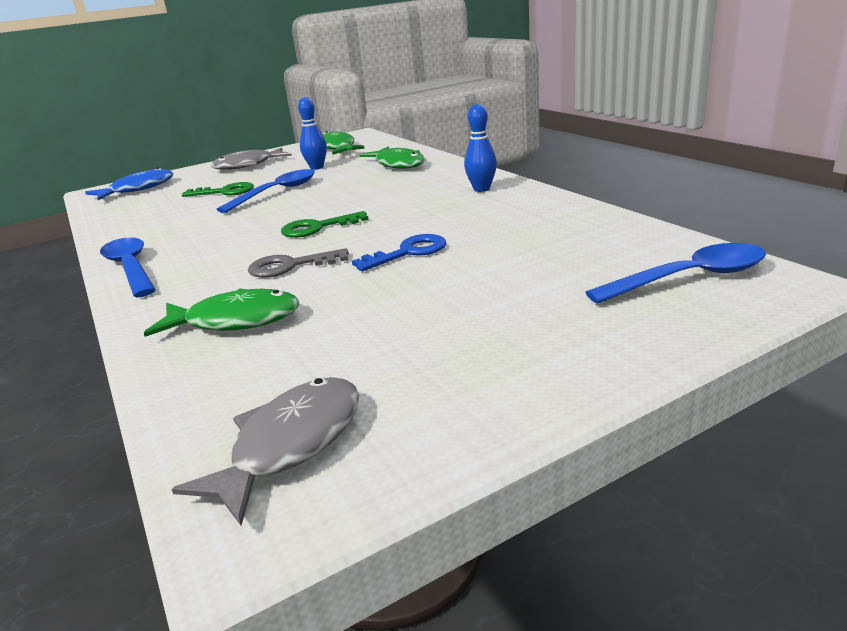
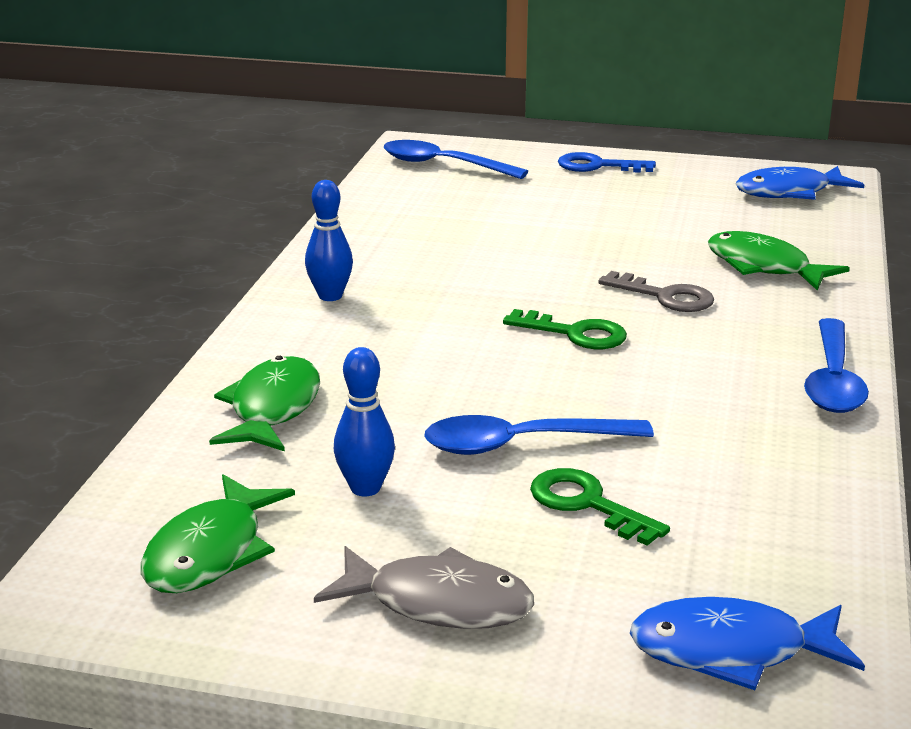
camera: 140 degrees left, 0 degrees up
grey fish [171,377,359,526] -> blue fish [735,166,864,200]
blue key [352,234,447,271] -> blue key moved to [558,152,656,173]

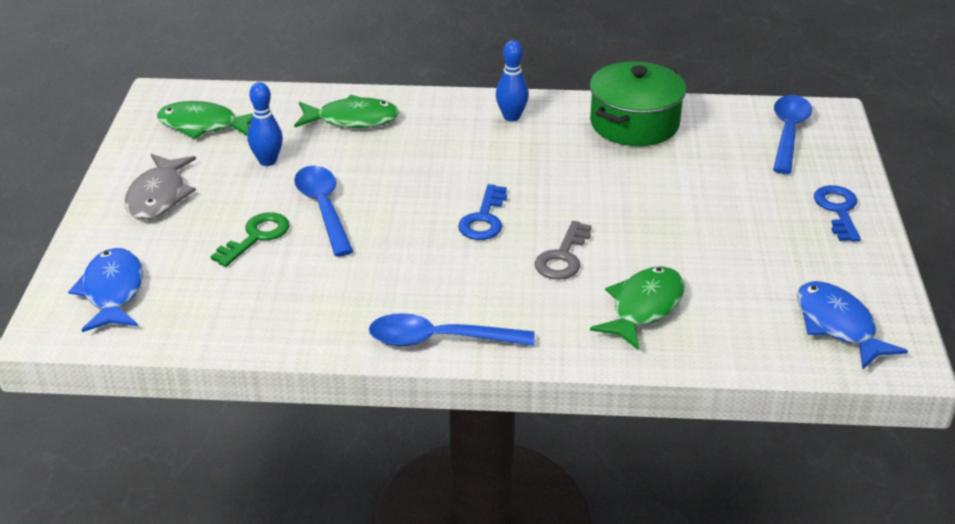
camera: 80 degrees right, 10 degrees up
green key [503,309,627,349] -> blue key [458,184,507,240]
none -> green pot [590,61,686,146]

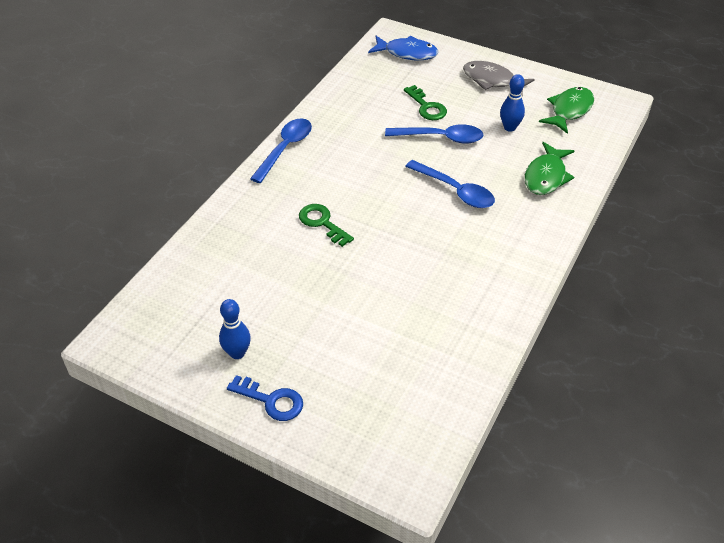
camera: 115 degrees right, 10 degrees up
blue key [458,184,507,240] -> none
blue bowling pin [496,40,529,122] -> blue bowling pin moved to [219,299,251,359]
grey key [535,221,591,280] -> green key [299,204,354,247]
green pot [590,61,686,146] -> none
green fish [590,266,685,350] -> none
blue spoon [773,95,812,174] -> blue spoon moved to [405,160,495,208]
blue fish [797,281,908,370] -> none

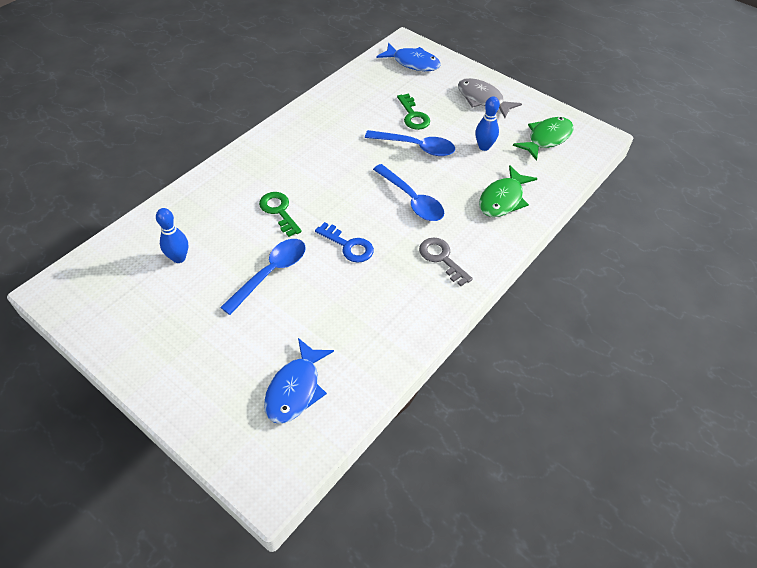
camera: 10 degrees right, 5 degrees up
blue bowling pin [219,299,251,359] -> blue bowling pin moved to [156,208,188,263]
blue key [227,375,303,421] -> blue key moved to [315,222,374,263]
blue spoon [250,118,312,183] -> blue spoon moved to [220,239,306,315]
none -> blue fish [264,338,334,424]
none -> grey key [419,238,473,286]

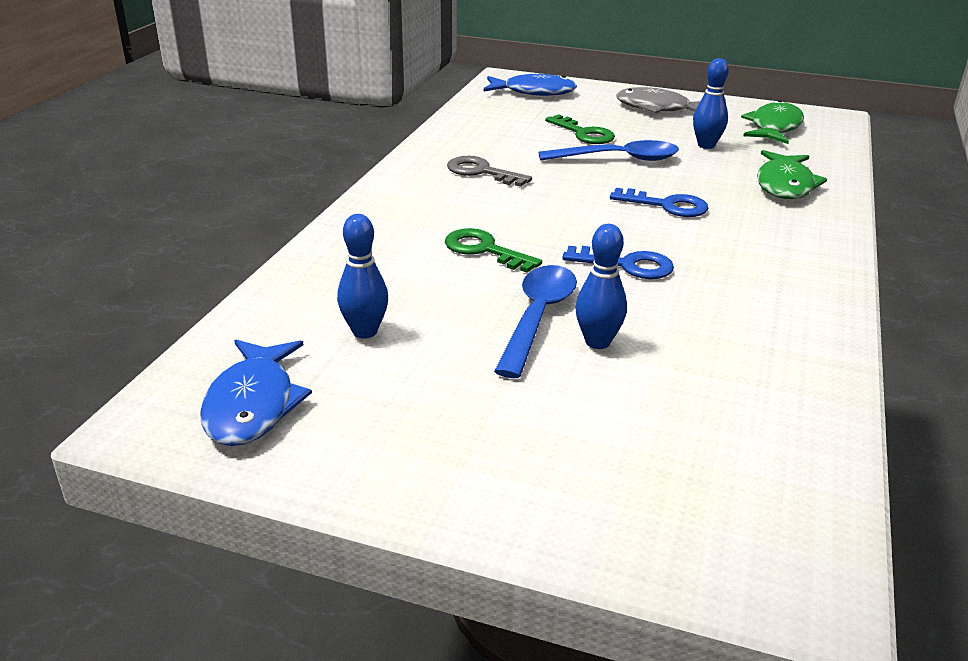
camera: 20 degrees left, 20 degrees down
blue fish [264,338,334,424] -> blue fish moved to [200,340,312,446]
blue spoon [373,164,444,221] -> blue key [610,188,708,217]
grey key [419,238,473,286] -> grey key moved to [447,156,532,187]
none -> blue bowling pin [576,224,627,349]

